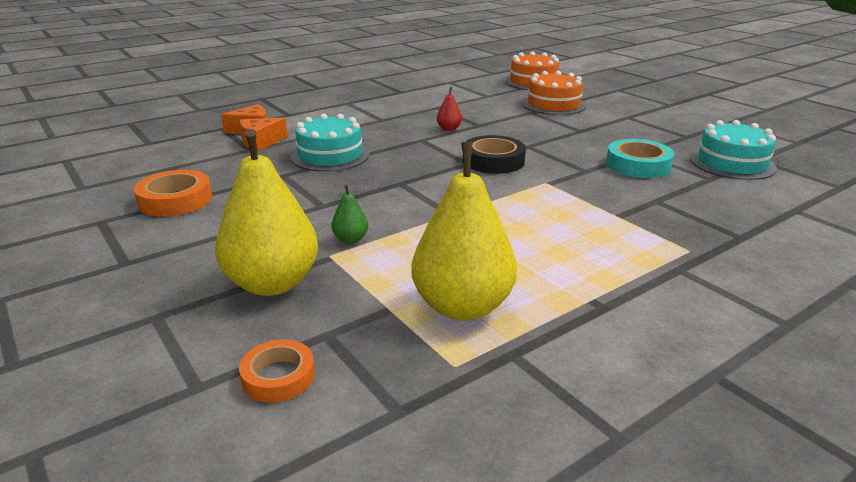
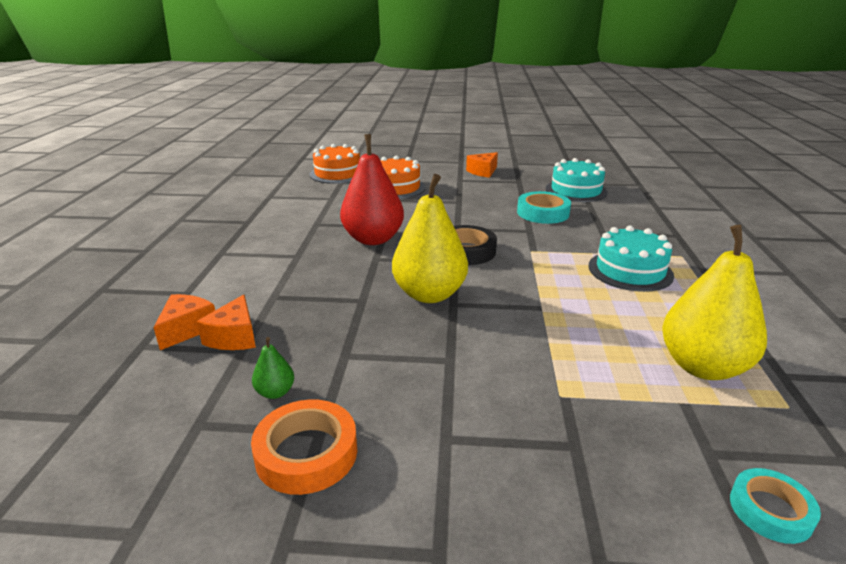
camera: 50 degrees left, 0 degrees up
yellow pear [215,129,318,296] -> yellow pear moved to [392,174,468,303]
orange tape [239,340,315,403] -> turquoise tape [730,468,821,544]
turquoise cake [291,114,369,172] -> turquoise cake moved to [588,225,674,292]
green pear [331,184,368,243] -> green pear moved to [252,337,294,399]
red pear [437,87,462,131] -> red pear [340,134,404,245], size x2.37
none -> orange cheese [466,152,498,178]

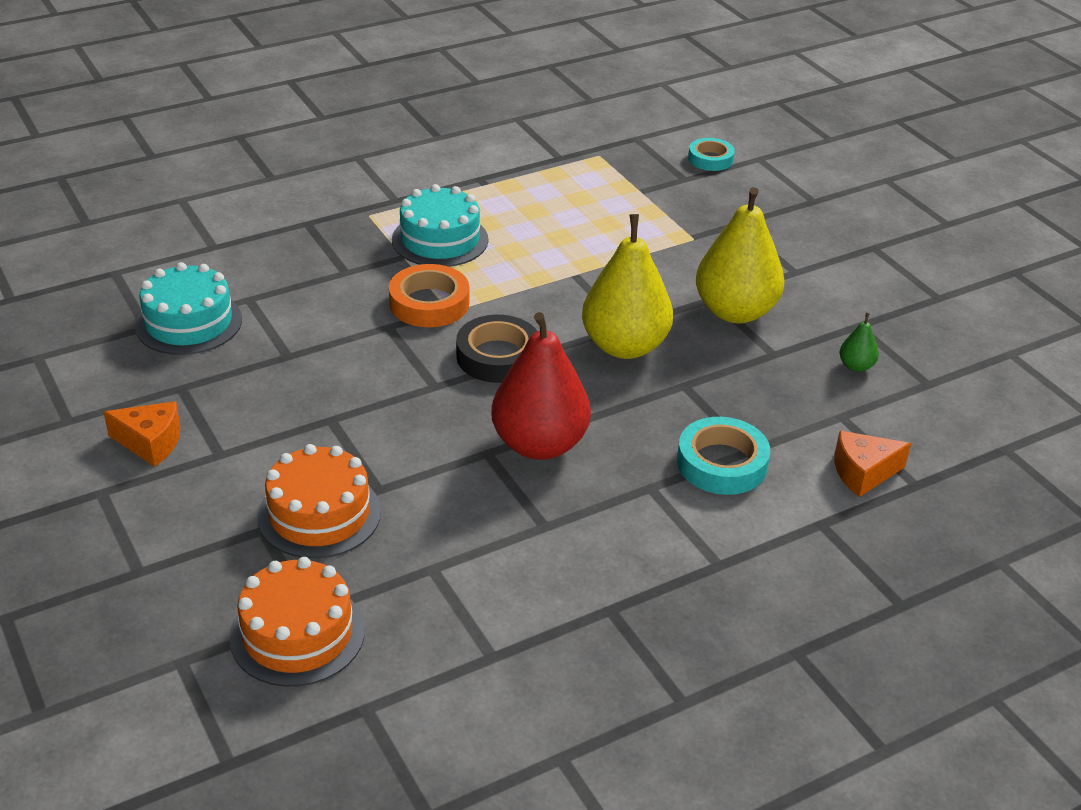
camera: 125 degrees left, 10 degrees up
orange cheese [196,294,256,350] -> none
orange tape [251,399,357,495] -> orange tape moved to [389,264,469,327]
turquoise tape [517,191,571,224] -> turquoise tape moved to [677,417,770,495]
yellow pear [662,225,767,380] -> yellow pear moved to [696,187,785,323]

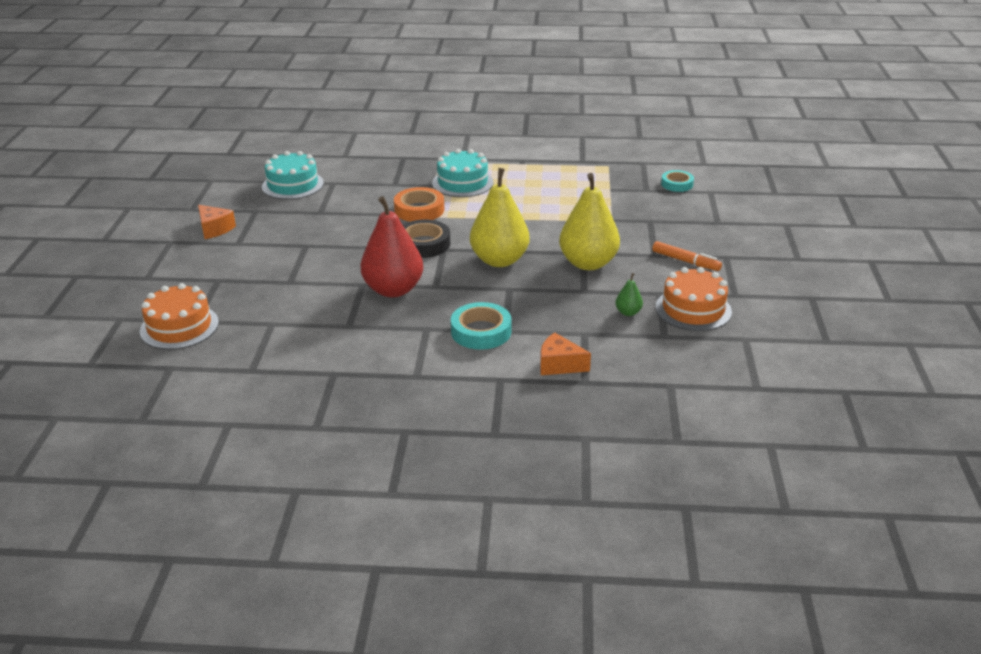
camera: 35 degrees right, 5 degrees down
orange cake [257,444,381,558] -> orange cake moved to [655,267,732,331]
none -> orange marker [652,241,722,271]

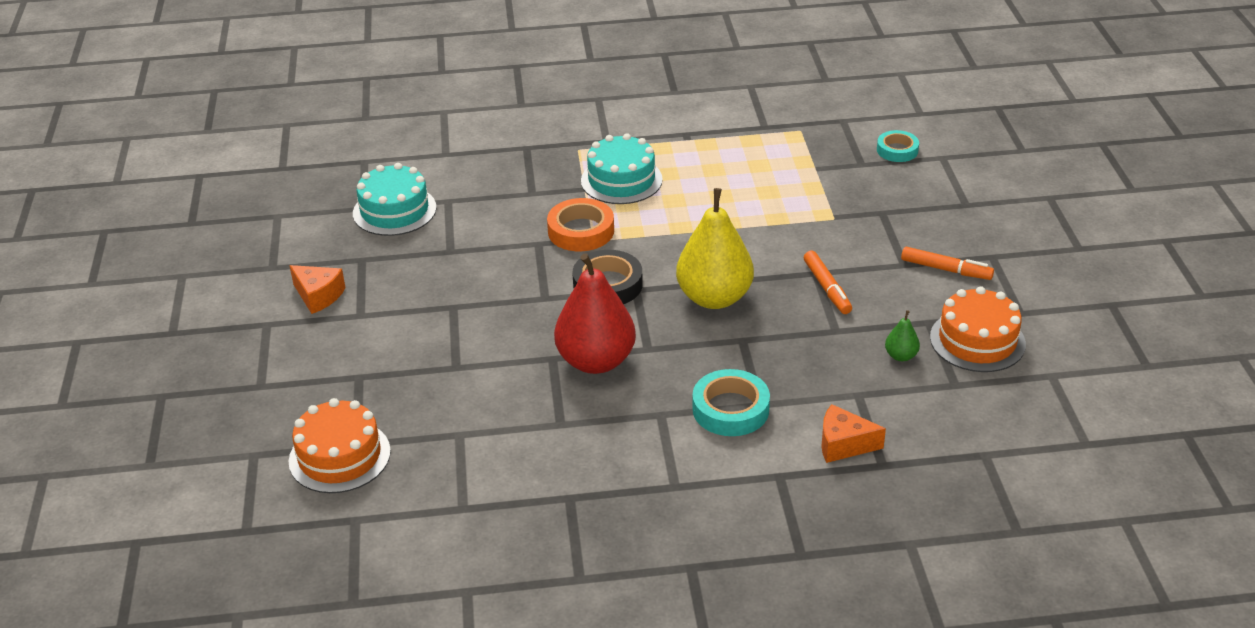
camera: 10 degrees left, 5 degrees up
yellow pear [559,173,620,270] -> orange marker [804,251,852,314]

